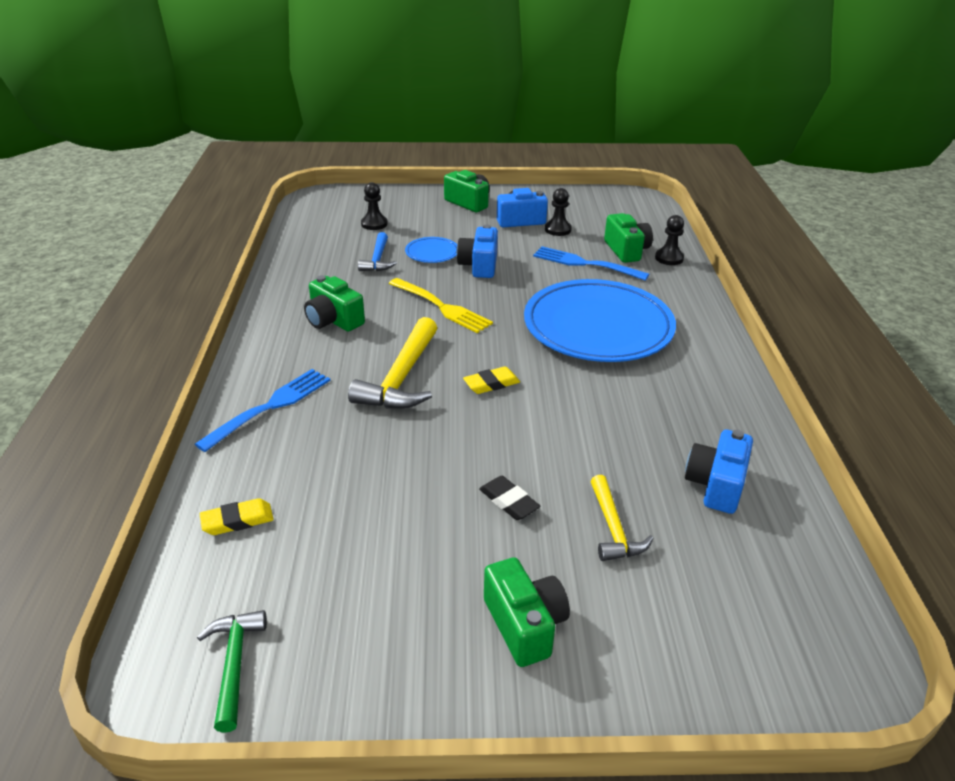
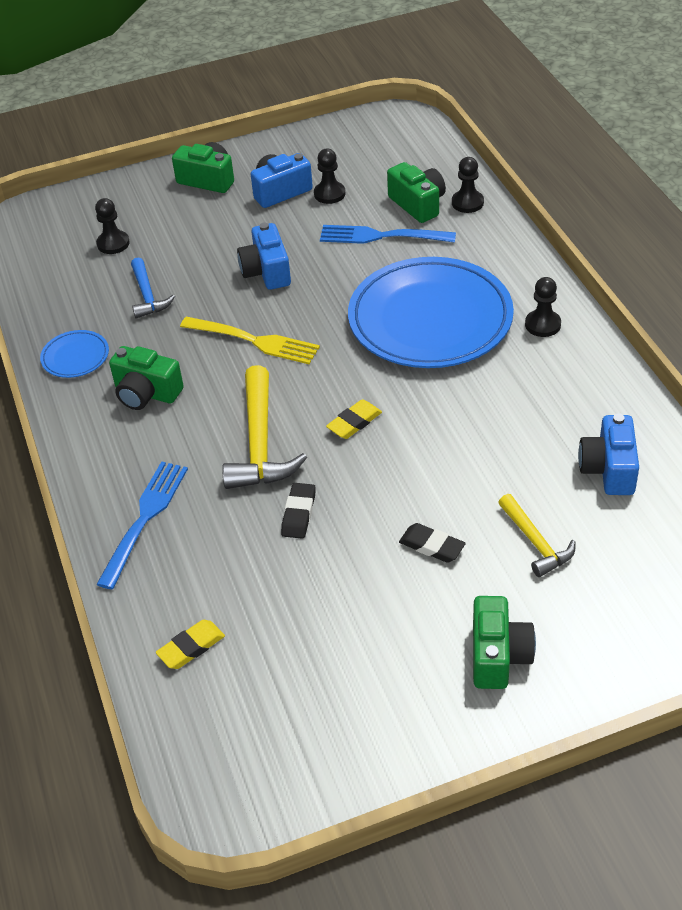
camera: 15 degrees left, 10 degrees up
green hammer [197,610,267,733] -> none
blue plate [405,237,457,263] -> blue plate moved to [40,330,109,378]
green camera [484,557,570,667] -> green camera turned 45 degrees clockwise [473,596,536,689]
none -> black eraser [281,483,316,539]
none -> black pawn [525,277,561,337]

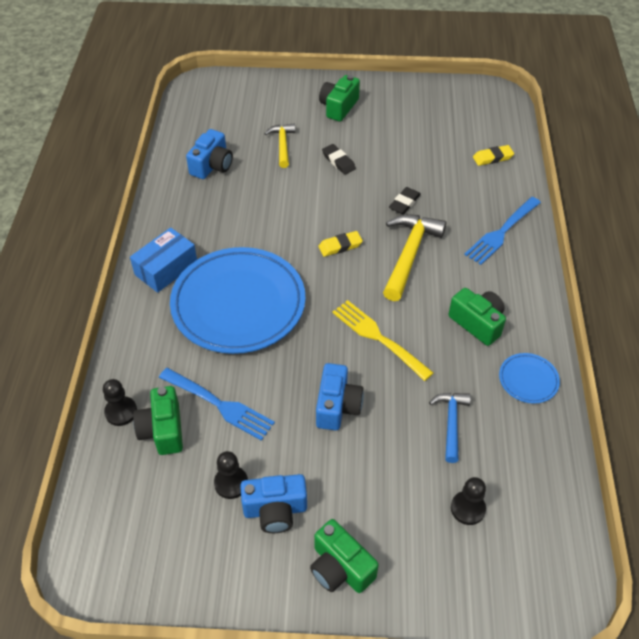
camera: 160 degrees left, 5 degrees up
black pawn [525,277,561,337] -> blue box [130,228,197,293]

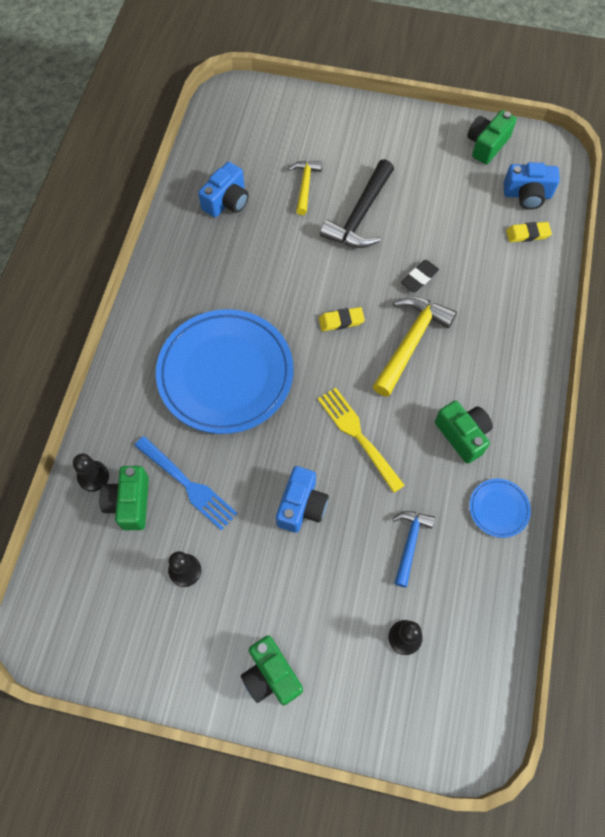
camera: 10 degrees right, 15 degrees up
blue box [130,228,197,293] -> none
blue camera [240,474,307,533] -> blue camera moved to [504,162,560,210]
green camera [319,75,360,122] -> green camera moved to [467,110,517,164]
black eraser [322,144,356,175] -> black hammer [320,159,394,248]
blue fork [464,197,541,265] -> none

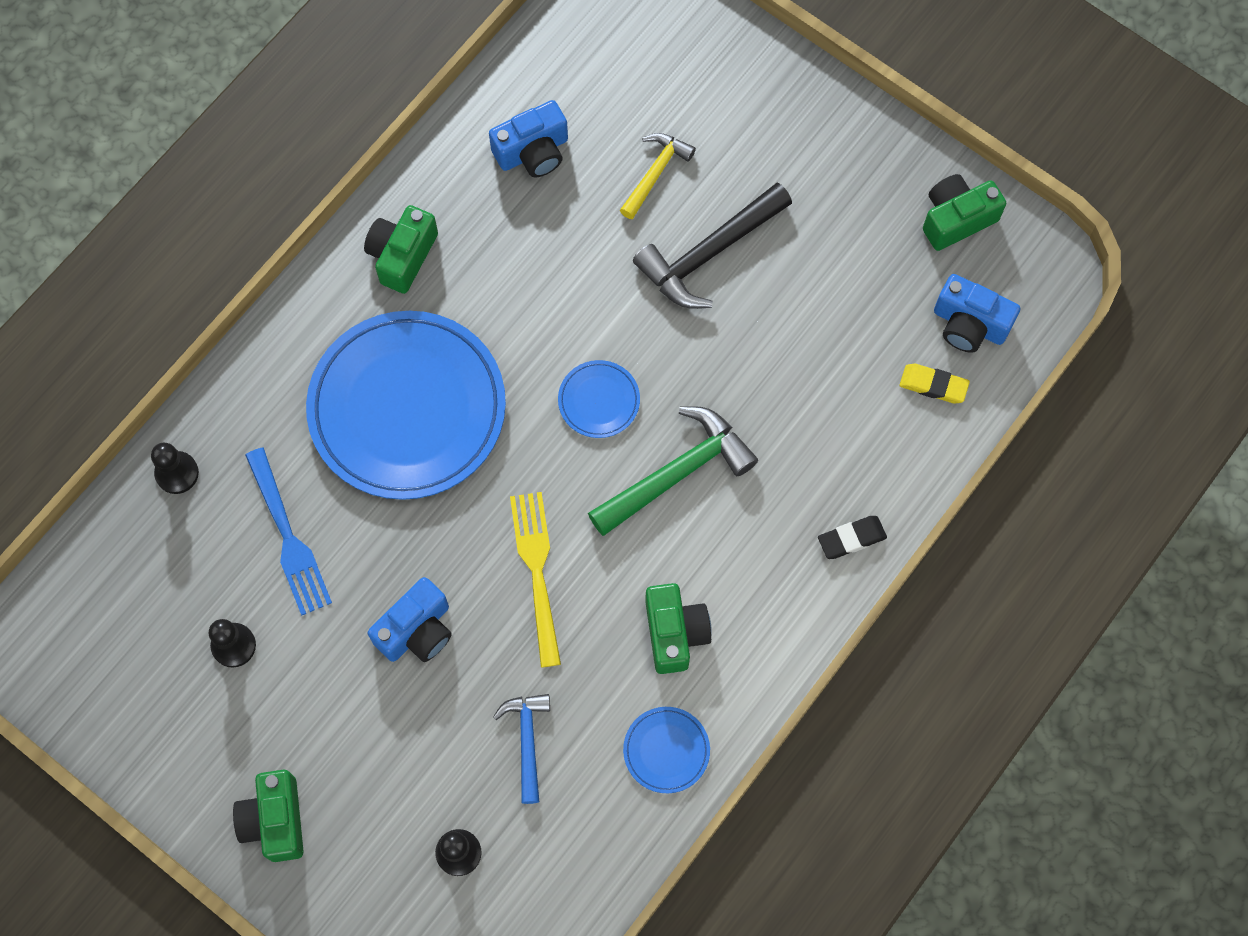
camera: 25 degrees right, 5 degrees up
green camera [99,466,149,530] -> green camera moved to [364,205,438,294]
yellow eraser [319,307,365,331] -> blue plate [558,360,640,438]
yellow hammer [373,296,457,397] -> green hammer [588,406,758,536]
blue hammer [392,511,435,587] -> blue hammer turned 45 degrees counterclockwise [493,694,550,804]
black eraser [401,260,439,292] -> black eraser moved to [818,516,887,559]

